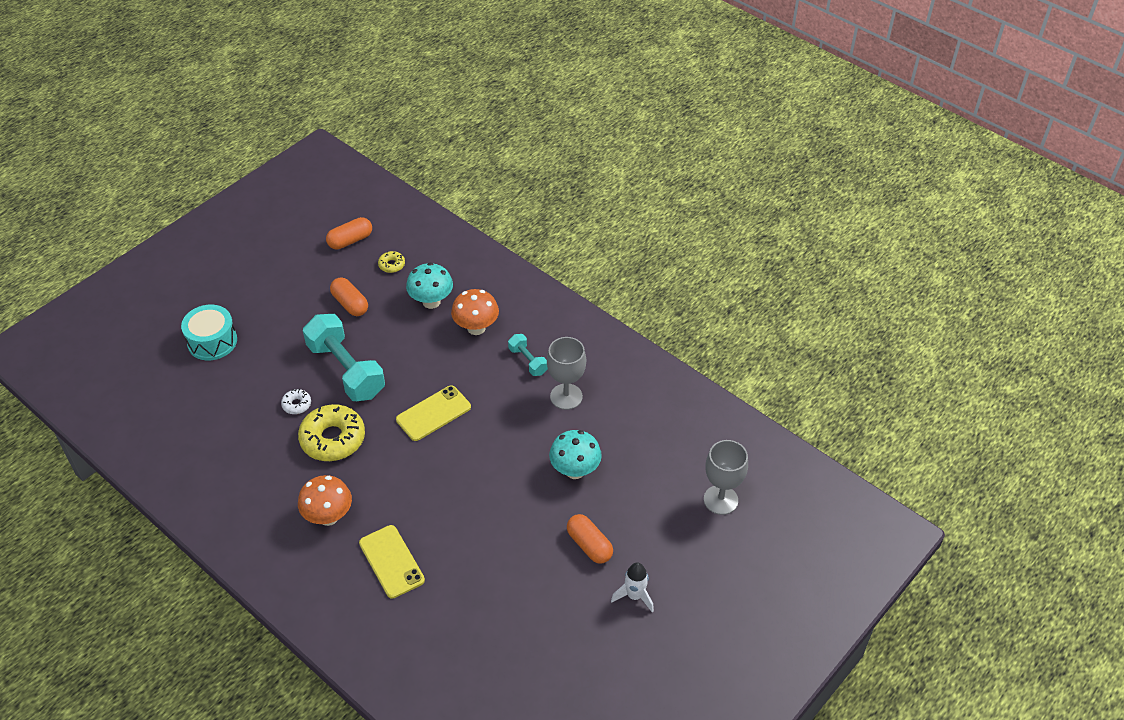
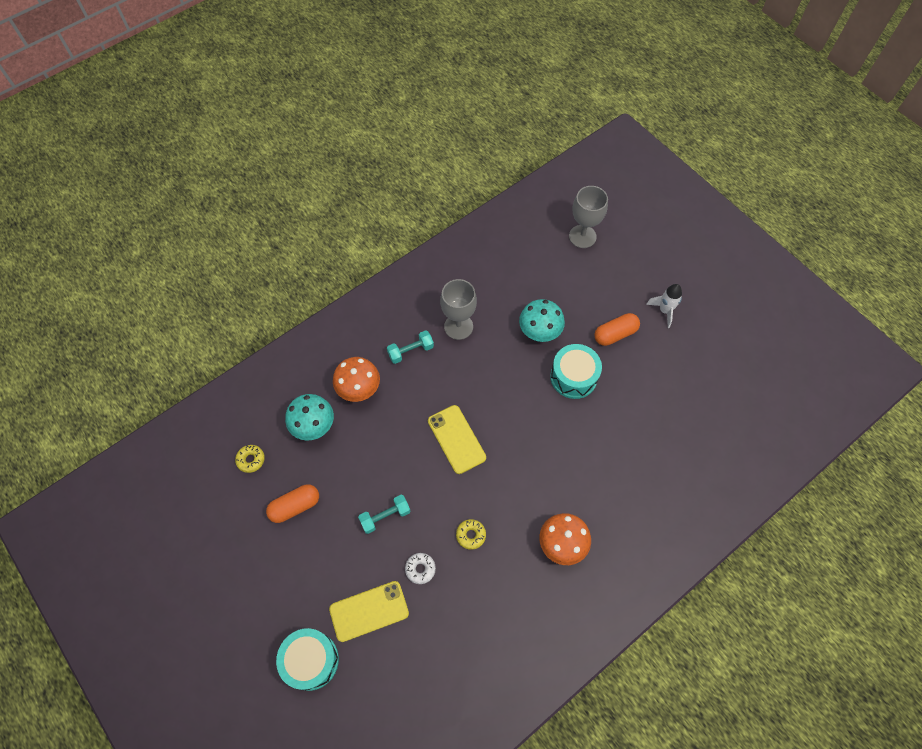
camera: 80 degrees left, 15 degrees up
yellow donut [298,404,365,461] -> yellow donut [456,519,486,550], size x0.46
turquoise dumbbell [303,314,385,401] -> turquoise dumbbell [358,495,410,534], size x0.48
orange capsule [326,217,372,250] -> none
yellow phone [359,525,425,598] -> yellow phone moved to [329,581,409,642]
none -> turquoise drum [550,344,602,399]

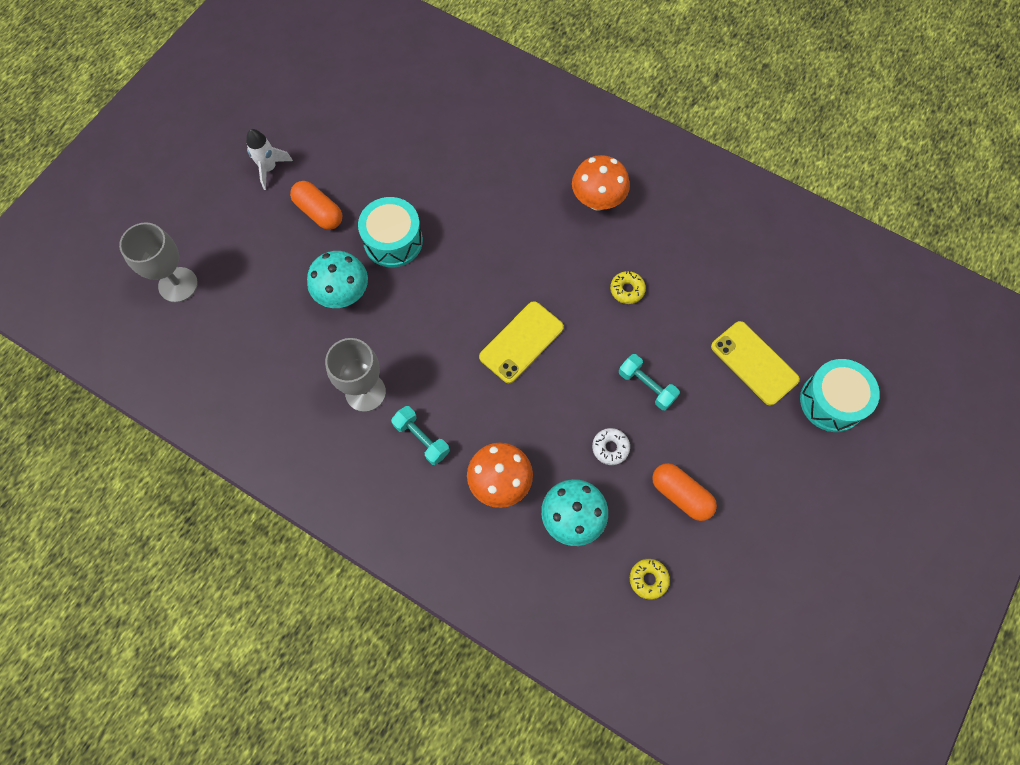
camera: 110 degrees left, 5 degrees up
white donut [405,553,436,584] -> white donut moved to [592,428,630,465]

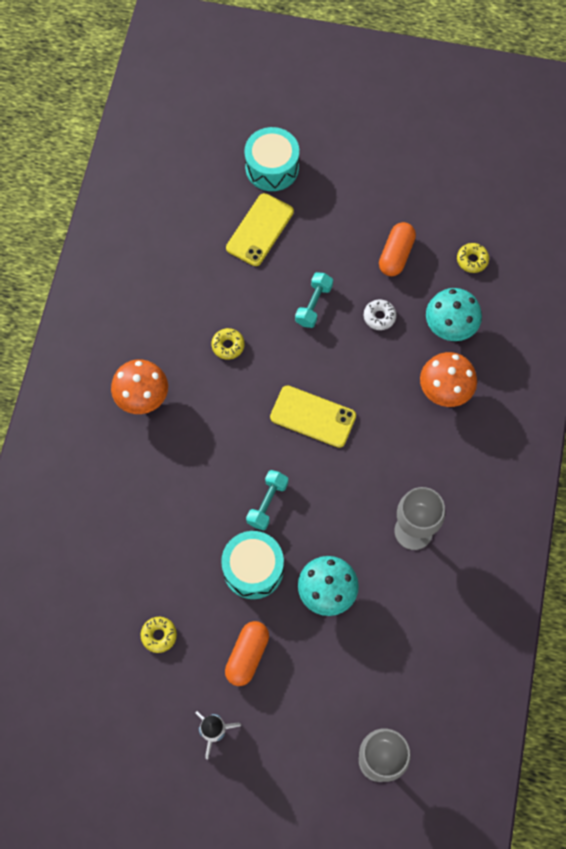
camera: 110 degrees left, 0 degrees up
turquoise dumbbell [391,406,450,465] -> turquoise dumbbell moved to [246,470,288,531]
none -> yellow donut [141,617,177,653]

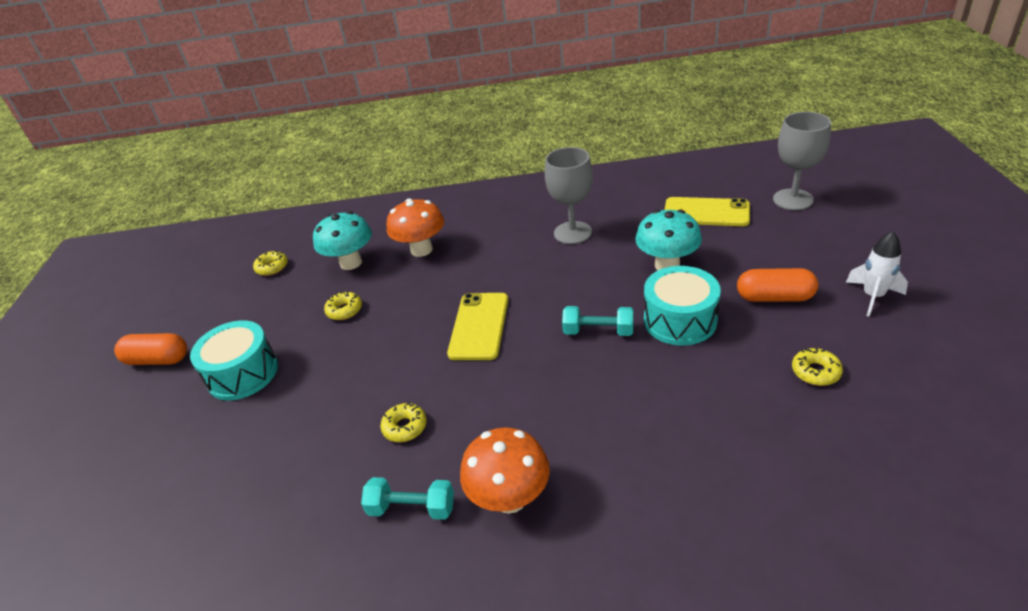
camera: 100 degrees left, 30 degrees down
yellow phone [226,193,294,266] -> yellow phone moved to [665,197,750,226]
turquoise drum [245,127,299,191] -> turquoise drum moved to [190,320,278,400]
turquoise dumbbell [295,272,333,328] -> turquoise dumbbell moved to [361,477,454,520]
white donut [364,299,396,330] -> yellow donut [324,291,362,320]
orange capsule [379,222,416,276] -> orange capsule moved to [114,333,187,365]

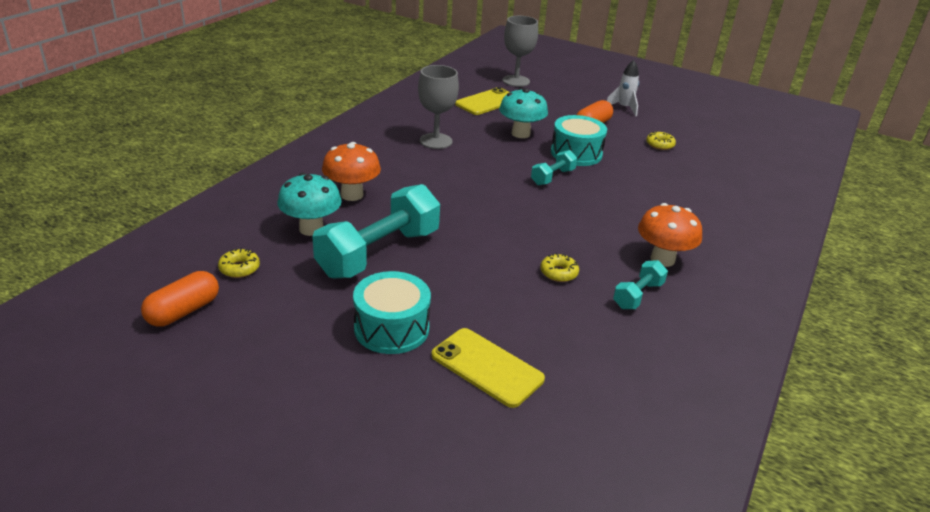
camera: 65 degrees left, 5 degrees down
orange capsule [114,333,187,365] -> orange capsule moved to [141,271,219,327]
yellow donut [324,291,362,320] -> turquoise dumbbell [312,184,440,279]
yellow phone [447,293,508,360] -> yellow phone moved to [431,328,545,408]

